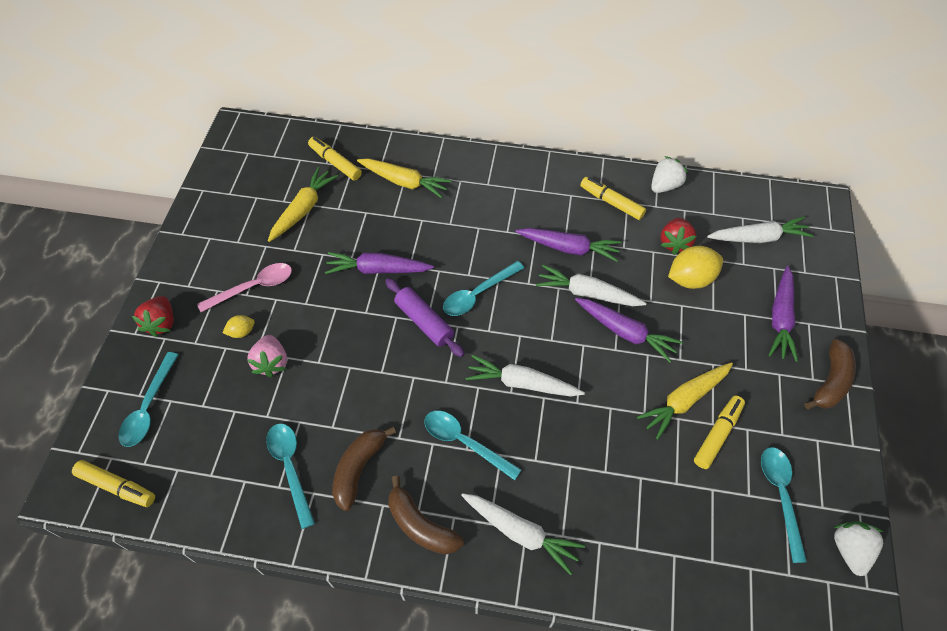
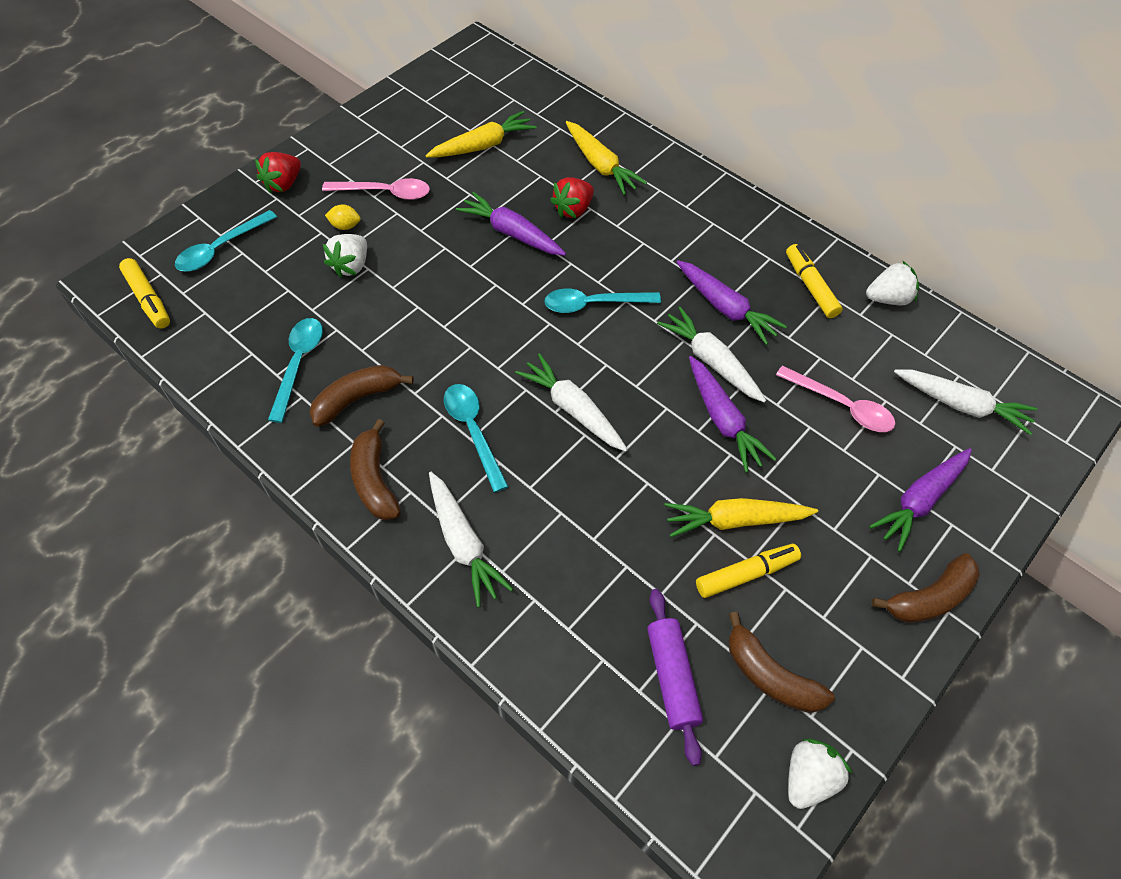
camera: 30 degrees right, 0 degrees up
pink strawberry [247,335,287,378] -> white strawberry [323,234,367,278]
yellow marker [308,137,362,181] -> none
purple rolling pin [385,278,465,357] -> purple rolling pin moved to [647,589,703,766]
red strawberry [661,218,696,255] -> red strawberry moved to [550,177,594,218]
yellow lemon [668,246,723,289] -> pink spoon [776,365,895,432]
turquoise spoon [761,447,807,563] -> brown banana [728,612,835,713]

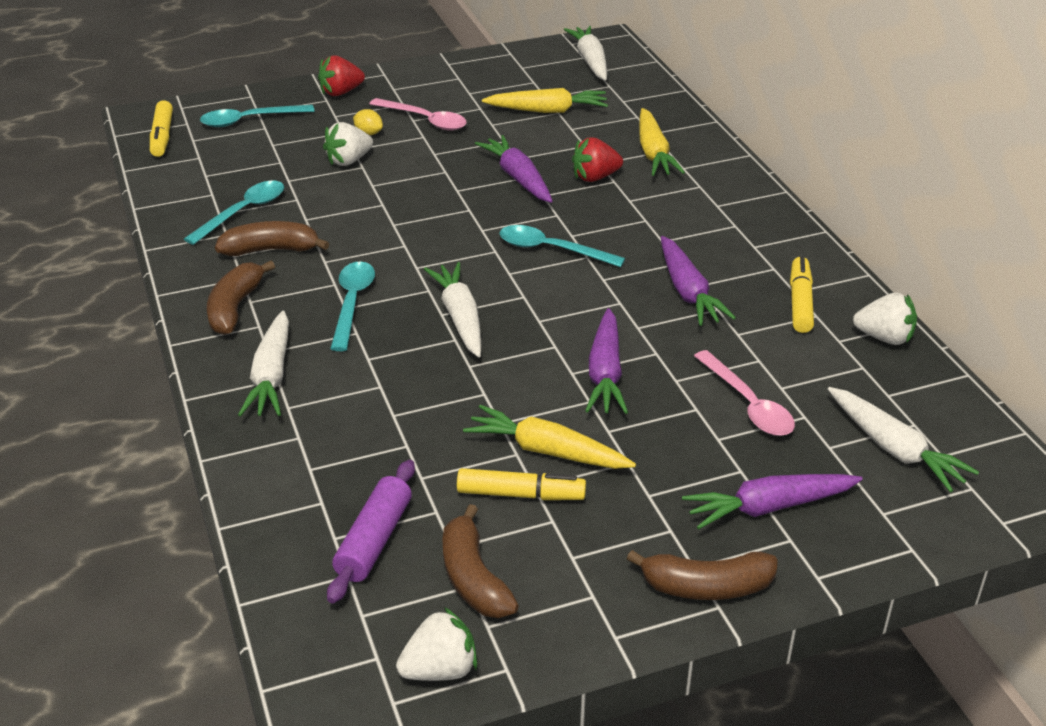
camera: 30 degrees right, 20 degrees down
white carrot [657,307,766,403] -> white carrot moved to [564,26,607,80]

